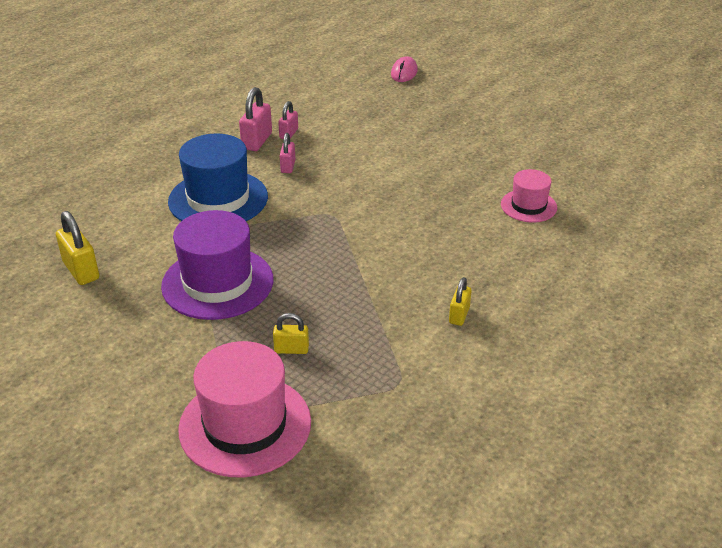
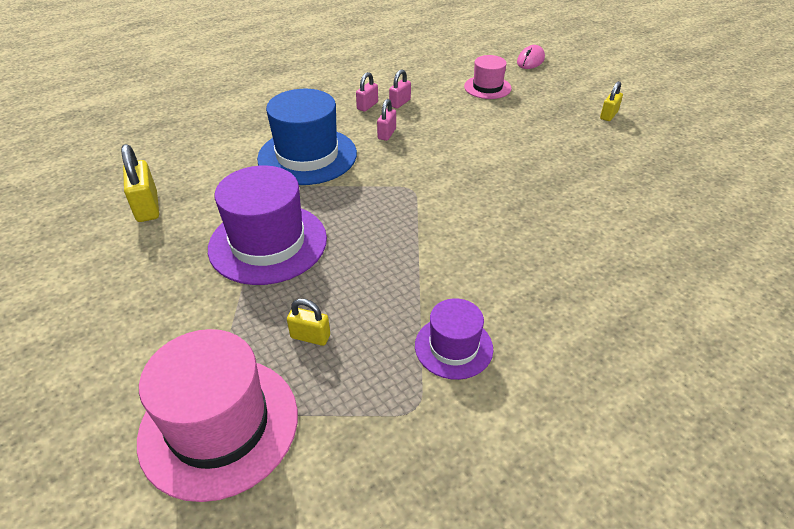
camera: 15 degrees right, 5 degrees up
pink padlock [239,87,272,151] -> pink padlock [356,72,378,112], size x0.62
yellow padlock [449,277,471,326] -> yellow padlock moved to [600,81,623,121]
pink hat [501,169,557,222] -> pink hat moved to [464,55,512,99]
none -> purple hat [415,298,493,380]

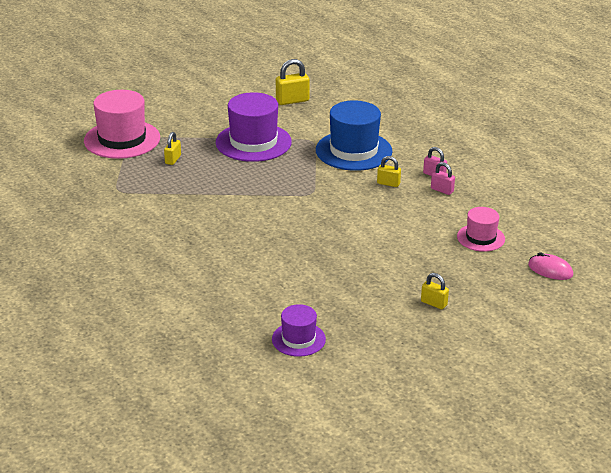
camera: 90 degrees right, 10 degrees down
pink padlock [377,99,396,141] -> yellow padlock [377,156,401,187]
purple hat [415,298,493,380] -> purple hat moved to [272,304,326,357]

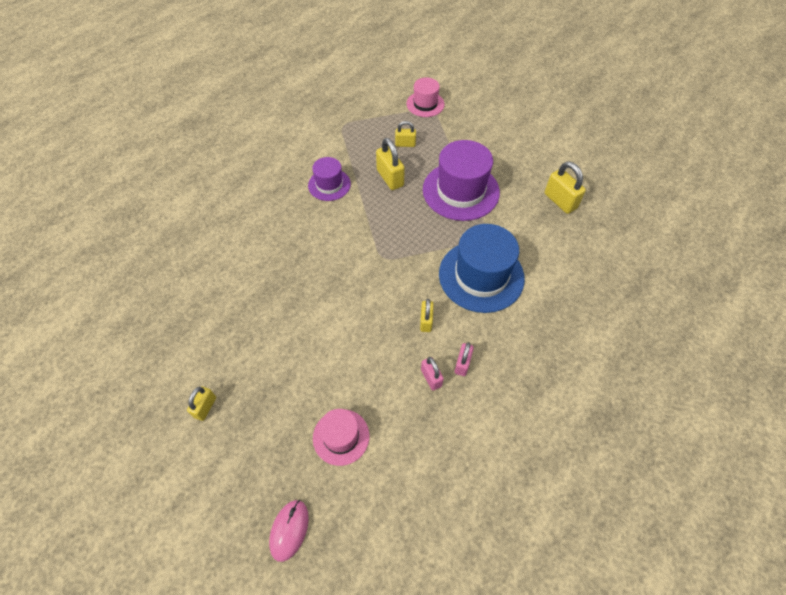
camera: 75 degrees right, 25 degrees up
pink hat [84,90,160,159] -> pink hat [407,77,445,117], size x0.56
purple hat [272,304,326,357] -> purple hat moved to [308,157,351,201]
pink padlock [431,162,455,195] -> pink padlock turned 45 degrees counterclockwise [421,357,444,390]
none -> yellow padlock [376,138,405,190]

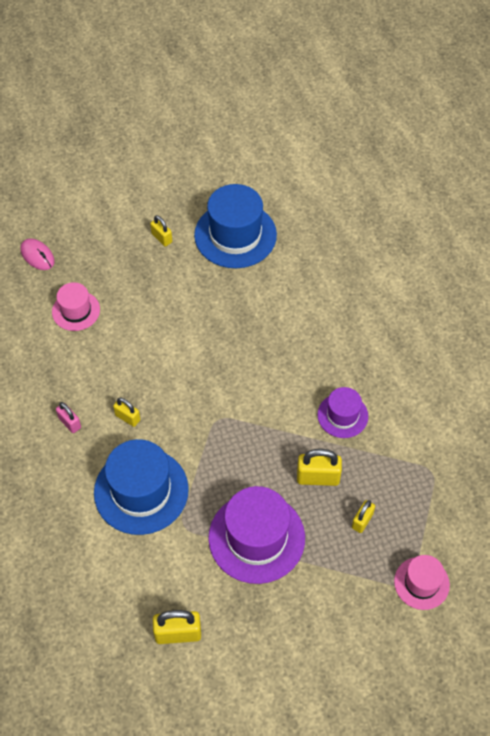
camera: 120 degrees right, 0 degrees up
pink padlock [421,357,444,390] -> none
none -> blue hat [194,184,277,268]

